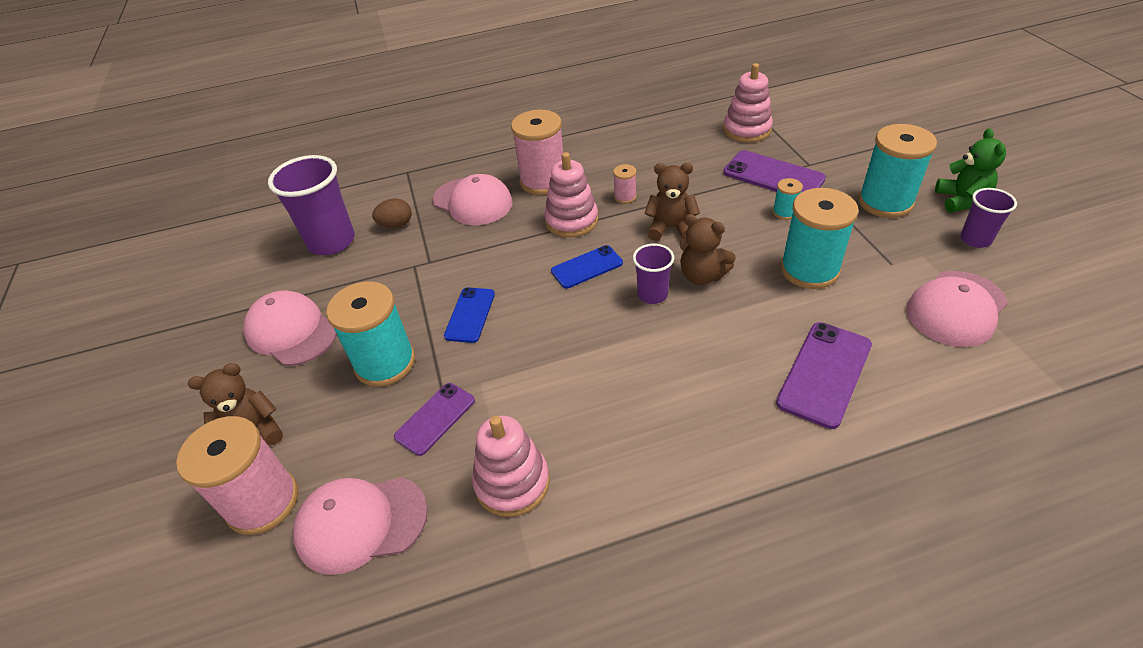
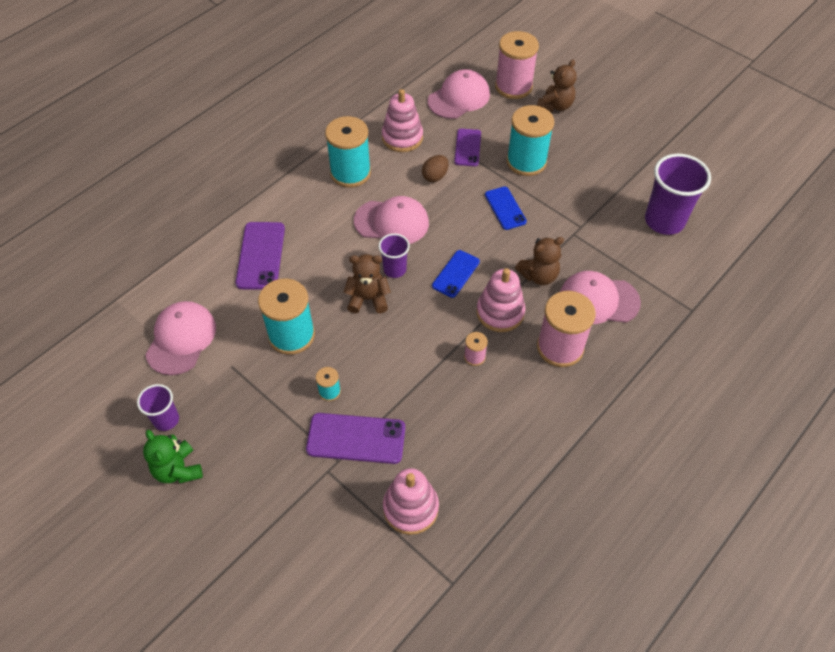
camera: 145 degrees right, 10 degrees up
pink cap [244,290,337,366] -> pink cap moved to [354,196,429,244]
brown egg [372,198,412,228] -> brown egg moved to [422,155,449,182]
brown teddy bear [644,163,700,241] -> brown teddy bear moved to [515,237,564,285]
turquoise spool [858,124,937,218] -> turquoise spool moved to [325,116,371,188]

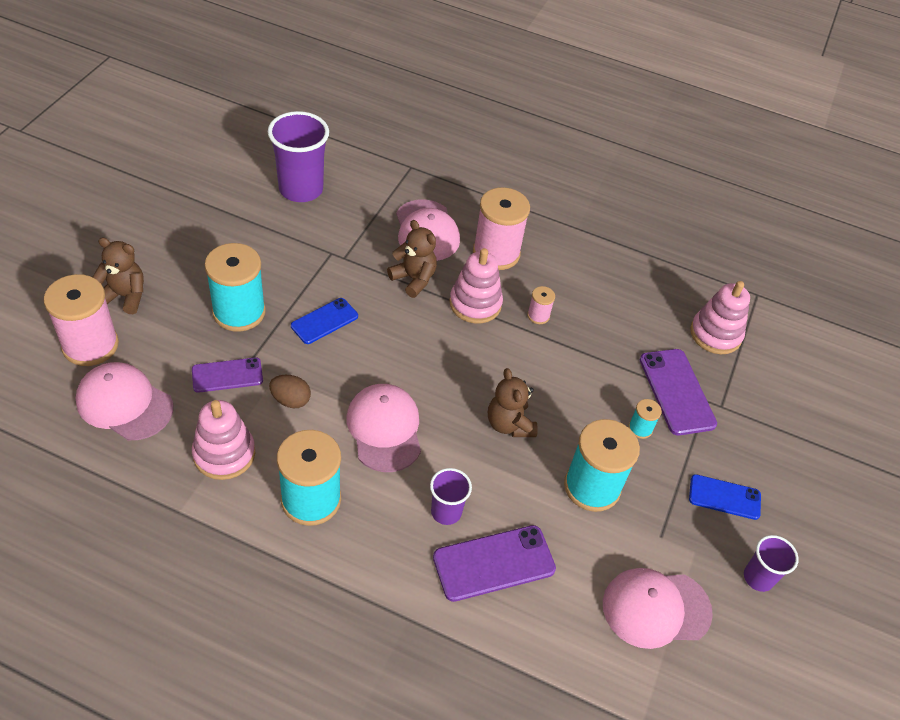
camera: 115 degrees left, 5 degrees down
green teddy bear [143,430,203,483] -> none
purple cup [378,233,410,278] -> purple cup moved to [430,468,472,525]
blue phone [432,250,480,298] -> blue phone moved to [689,474,761,520]

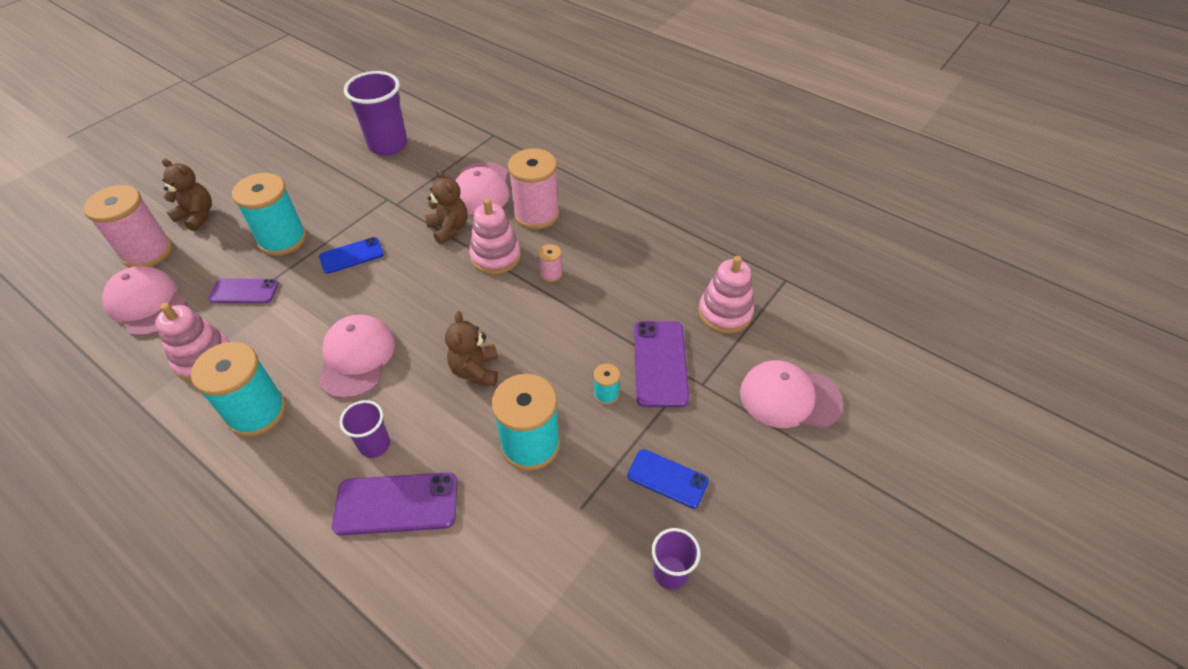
camera: 20 degrees right, 0 degrees up
brown egg [269,375,311,408] -> none
pink cap [603,568,713,649] -> pink cap moved to [740,360,843,429]

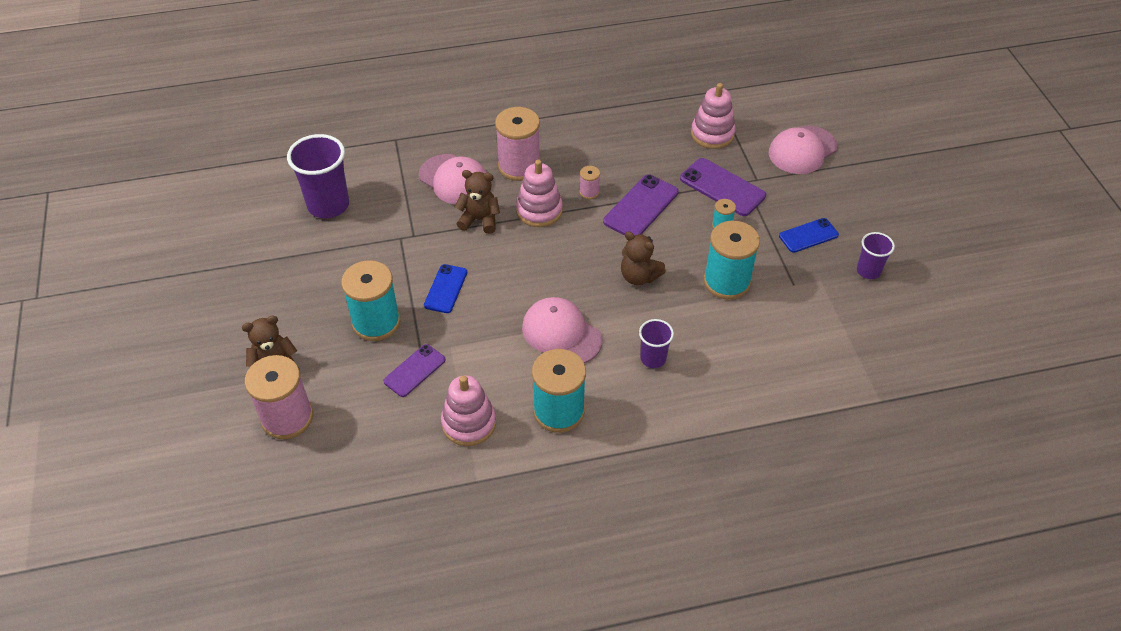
camera: 50 degrees left, 0 degrees up
pink cap [102,266,187,336] -> none
purple phone [332,472,458,536] -> purple phone moved to [603,174,679,236]

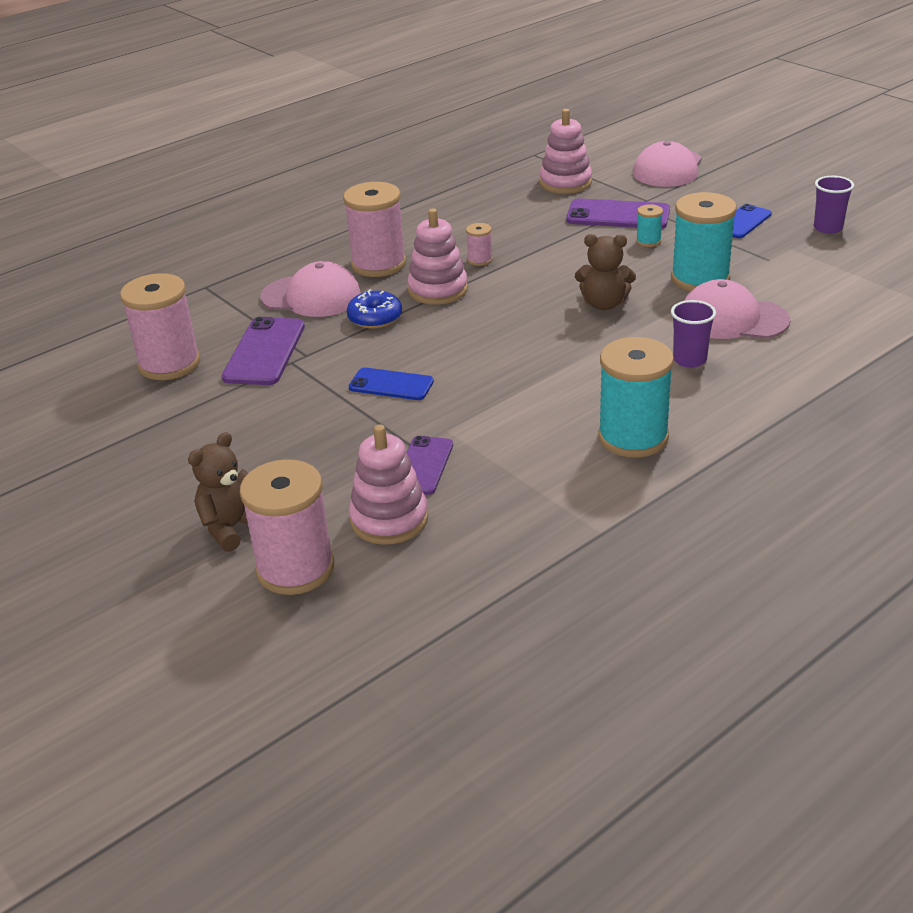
camera: 25 degrees left, 15 degrees down
purple cup [287,134,349,218] -> pink spool [120,273,200,380]
turquoise spool [341,260,400,341] -> none
blue phone [424,264,467,313] -> blue phone turned 60 degrees counterclockwise [349,367,434,400]
pink stacking toy [441,375,496,446] -> pink stacking toy moved to [349,425,428,545]
brown teddy bear [455,170,500,234] -> blue donut [347,289,402,329]
pink cap [522,297,602,363] -> pink cap moved to [684,279,790,339]
purple phone [603,174,679,236] -> purple phone moved to [222,317,305,385]

